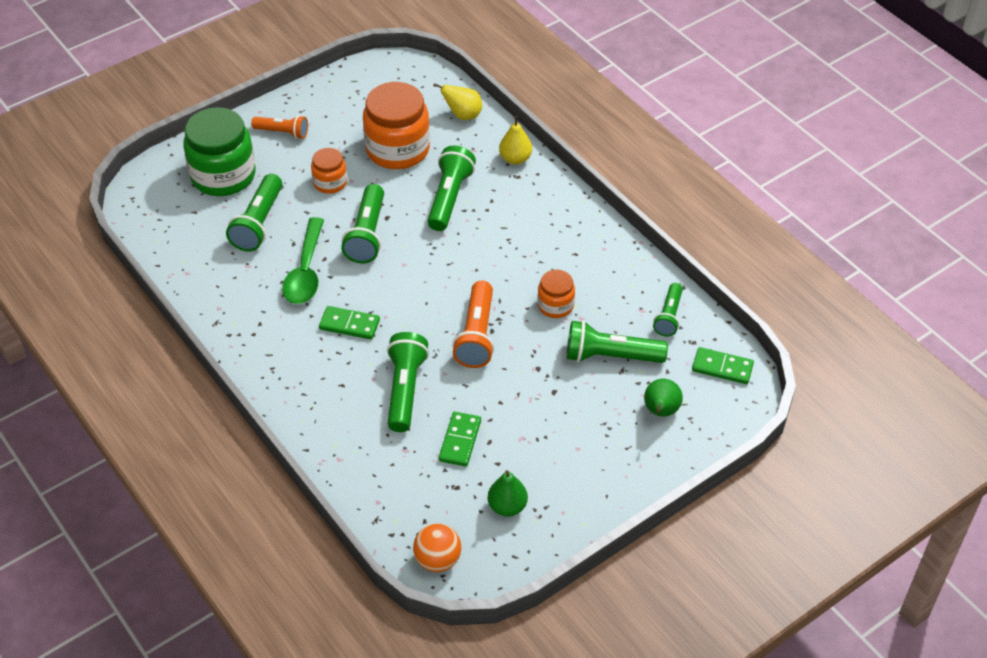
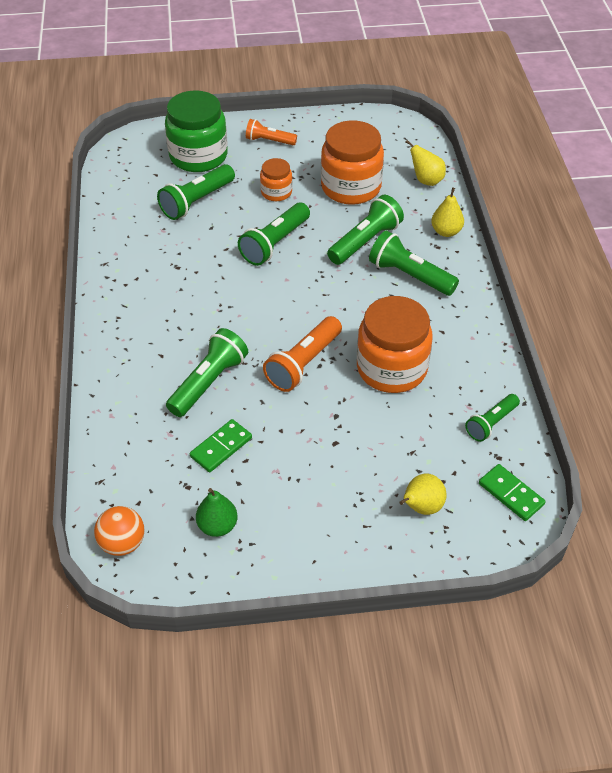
camera: 30 degrees right, 0 degrees up
orange flashlight [251,115,308,139] -> orange flashlight turned 150 degrees clockwise [246,119,297,145]
green spoon [282,217,324,304] -> none
green domino [319,306,380,339] -> none
orange jar [538,270,575,318] -> orange jar [357,296,433,393], size x1.93
green flashlight [567,320,668,363] -> green flashlight moved to [369,230,459,296]
green pear [644,379,683,417] -> yellow pear [399,474,447,515]

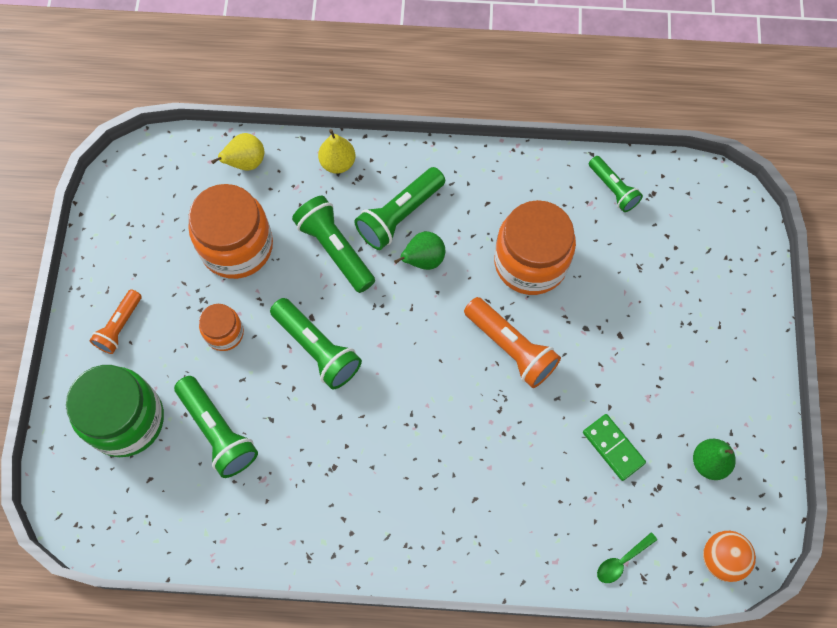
camera: 80 degrees left, 20 degrees up
green flashlight [166,328,248,417] -> none
yellow pear [399,474,447,515] -> none
green domino [479,464,545,521] -> none
none -> green pear [394,231,445,270]
none -> green spoon [597,532,657,583]

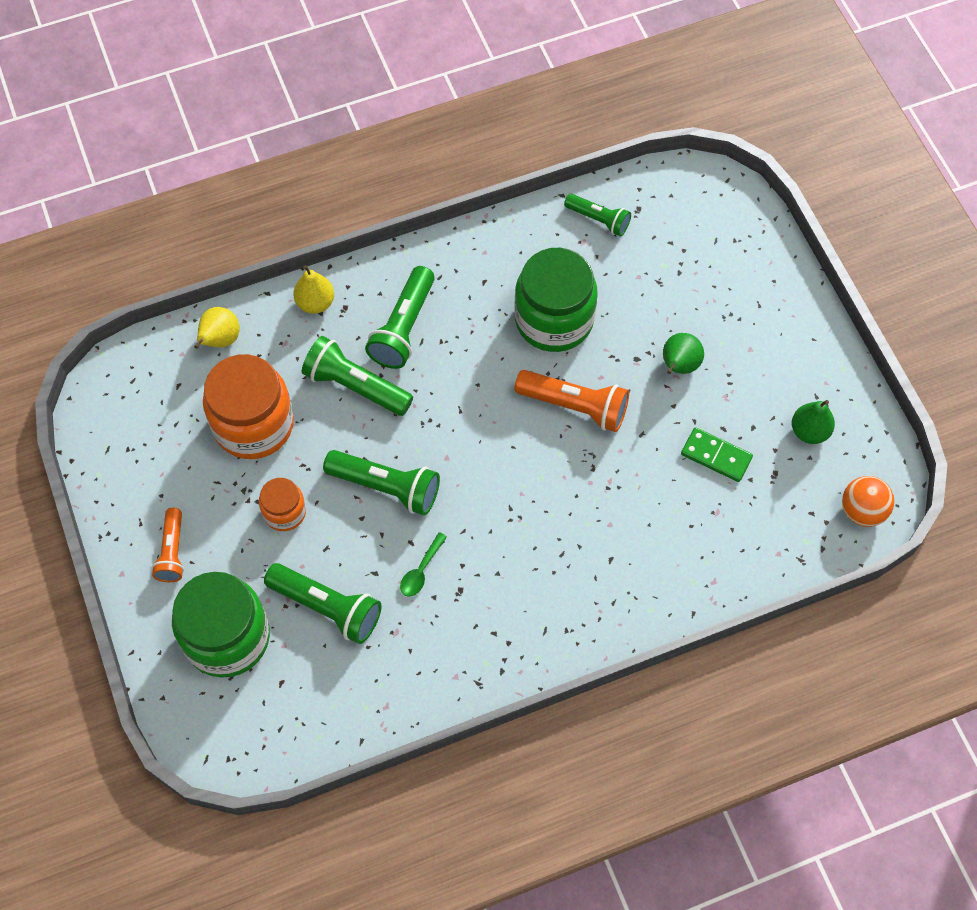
camera: 25 degrees left, 5 degrees down
green pear [394,231,445,270] -> green pear moved to [663,333,704,374]
orange jar [494,200,576,295] -> green jar [514,248,597,352]
green spoon [597,532,657,583] -> green spoon moved to [400,532,447,597]

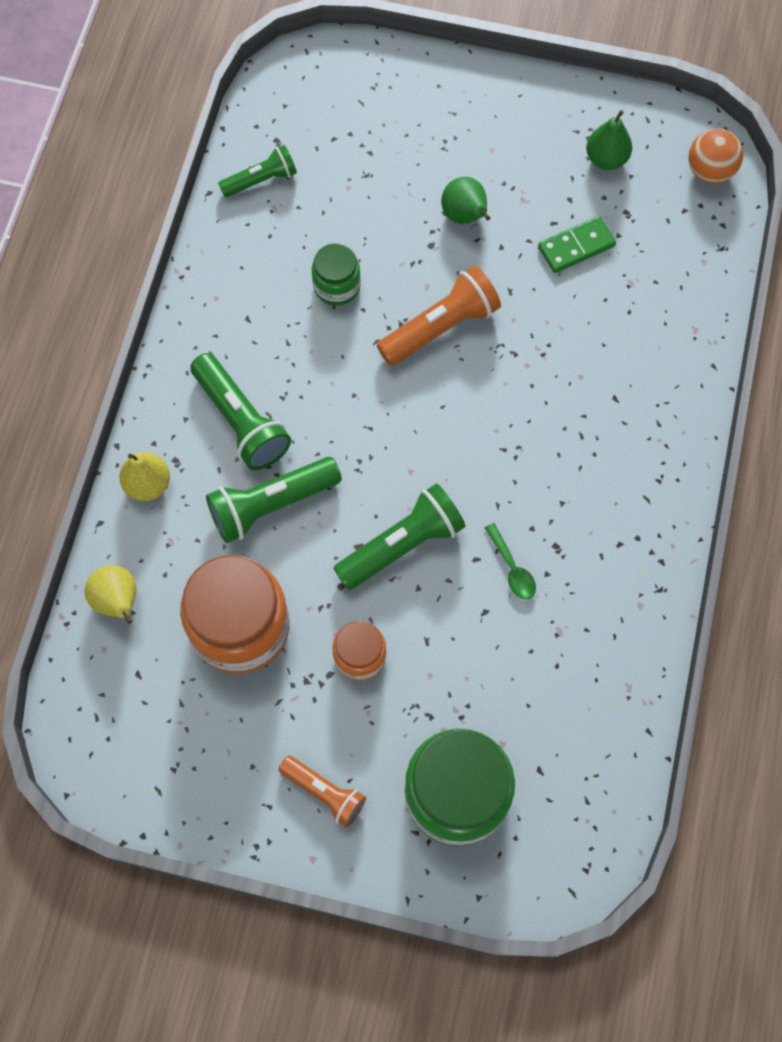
camera: 55 degrees left, 5 degrees up
green flashlight [264,563,382,644] -> none
green jar [514,248,597,352] -> green jar [312,243,361,306], size x0.52

